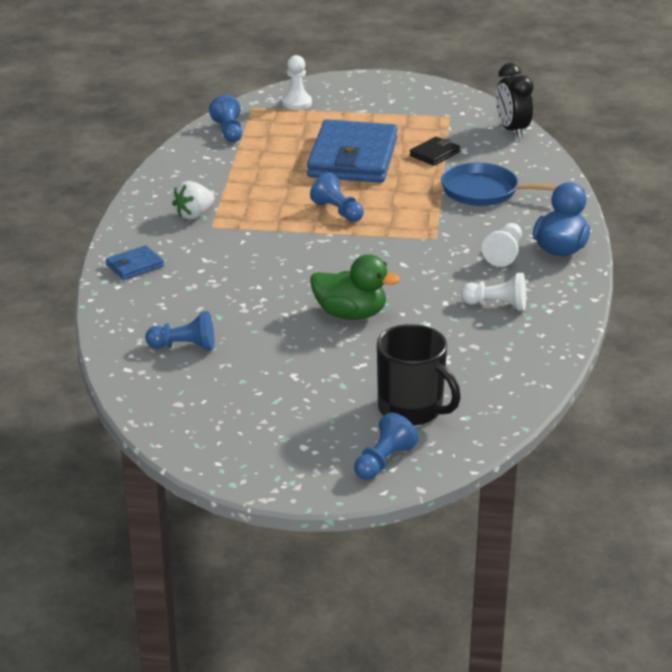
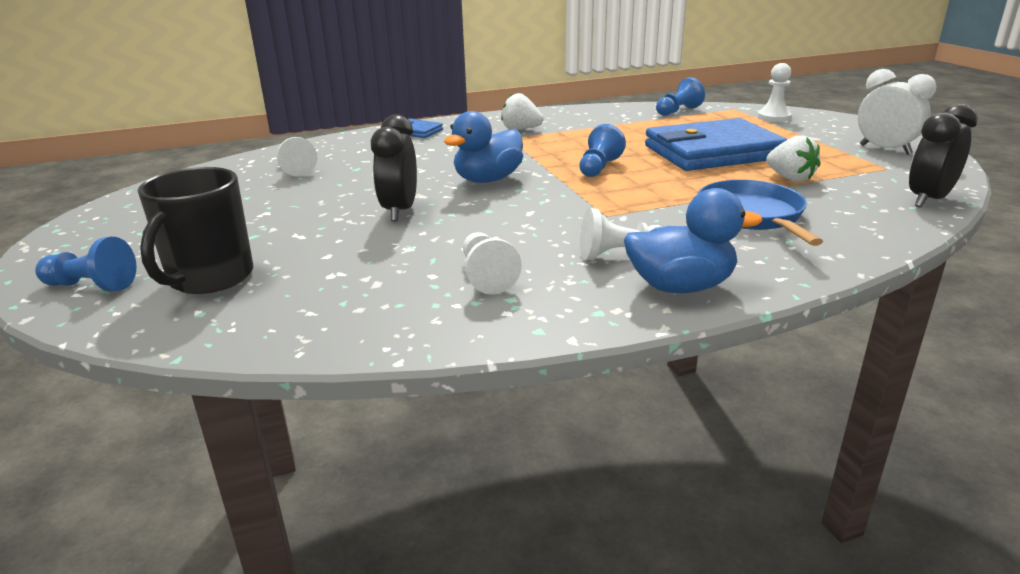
camera: 65 degrees right, 5 degrees down
blue pawn [145,311,214,351] -> white pawn [277,137,317,177]
green duck [310,254,400,320] -> black clock [371,115,417,221]
black wallet [410,136,460,166] -> white strawberry [766,136,820,182]
none -> blue duck [444,111,523,183]
none -> white clock [858,69,937,155]

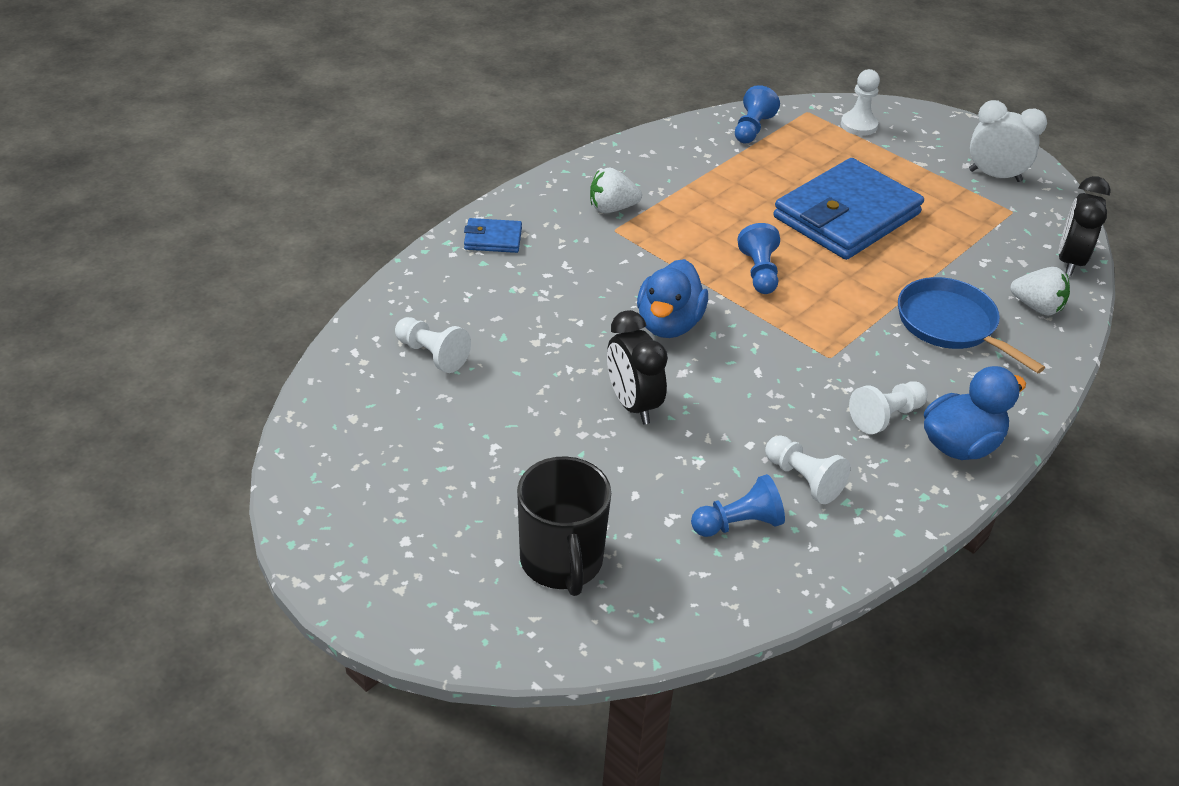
camera: 30 degrees left, 15 degrees up
blue pawn [35,237,137,291] -> blue pawn moved to [691,474,785,537]
white strawberry [766,136,820,182] -> white strawberry moved to [1010,267,1070,316]

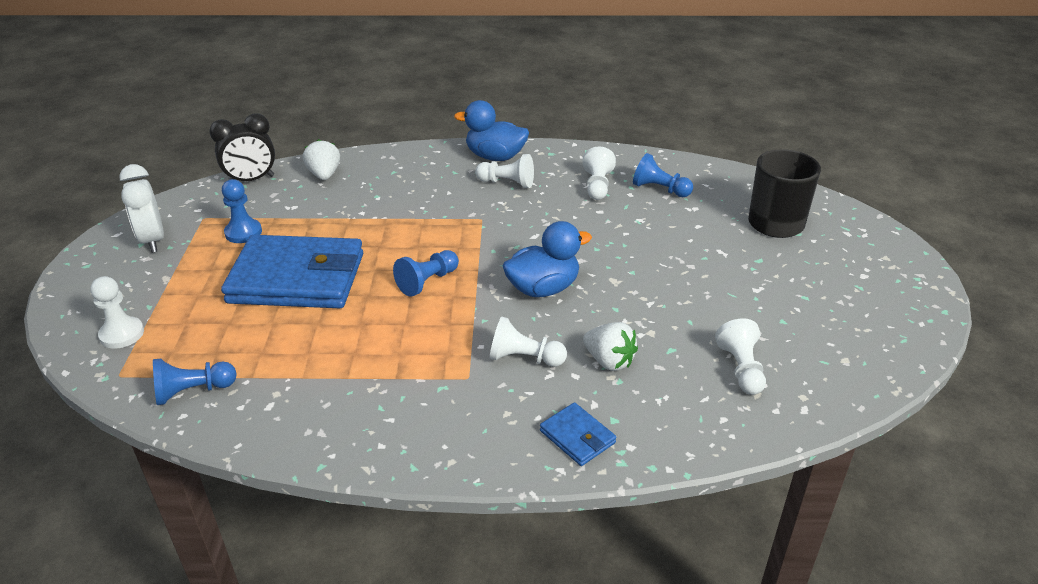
camera: 130 degrees left, 5 degrees down
white strawberry [590,167,642,213] -> white strawberry moved to [583,322,638,371]
black clock [607,310,668,424] -> none
blue pan [898,277,1045,373] -> none
none -> blue pawn [222,179,262,243]
none -> white pawn [490,317,567,367]

